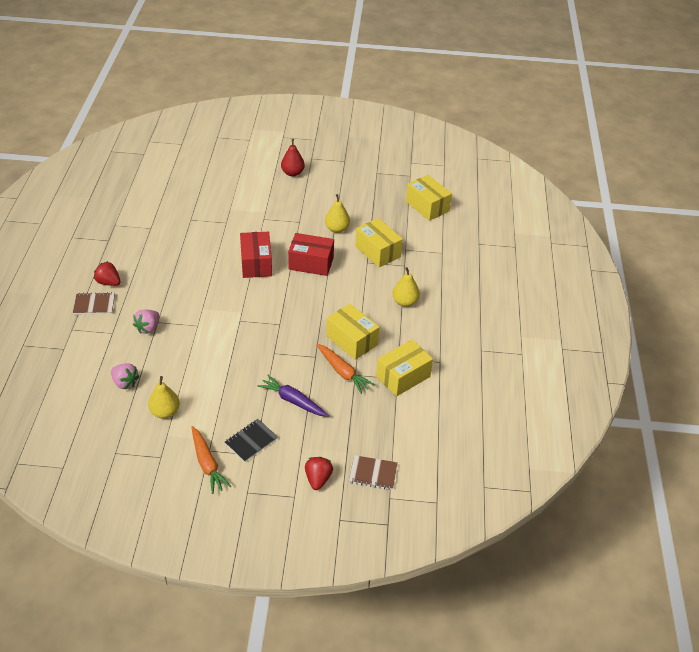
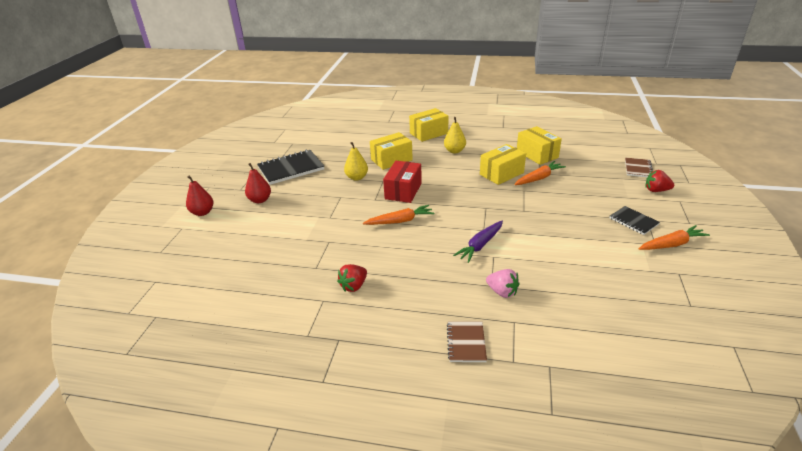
camera: 80 degrees left, 10 degrees down
red strawberry [94,261,121,286] -> red strawberry moved to [337,264,367,292]
pink strawberry [111,363,140,389] -> none
yellow pear [148,376,180,419] -> none
red box [240,232,272,278] -> orange carrot [363,205,434,225]
purple carrot [257,375,329,417] -> purple carrot moved to [453,220,503,263]
yellow box [406,175,452,221] -> yellow box moved to [409,108,448,142]
none -> red pear [186,176,214,216]
none -> black notebook [257,150,324,185]

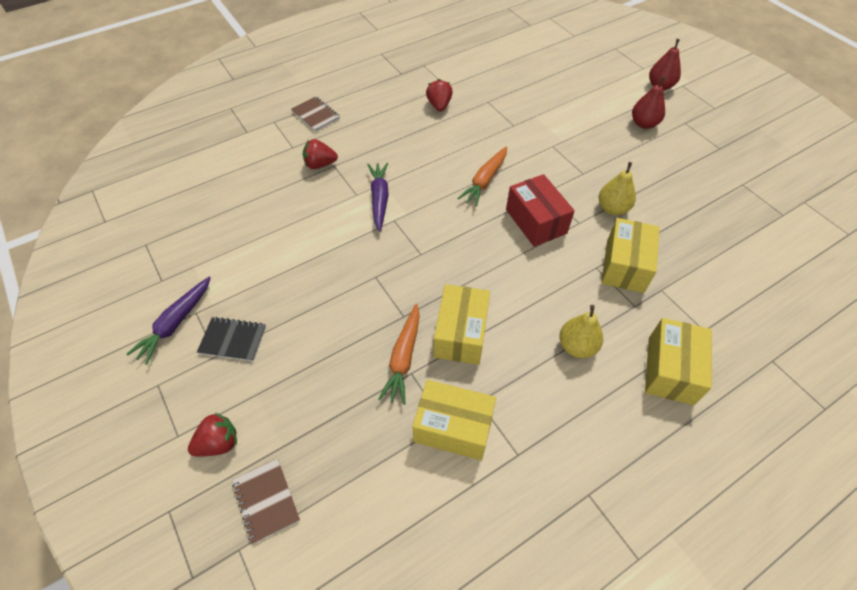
camera: 135 degrees right, 20 degrees up
black notebook [257,150,324,185] -> none
pink strawberry [486,269,520,298] -> red strawberry [303,139,338,169]
orange carrot [639,225,710,250] -> purple carrot [127,277,211,365]

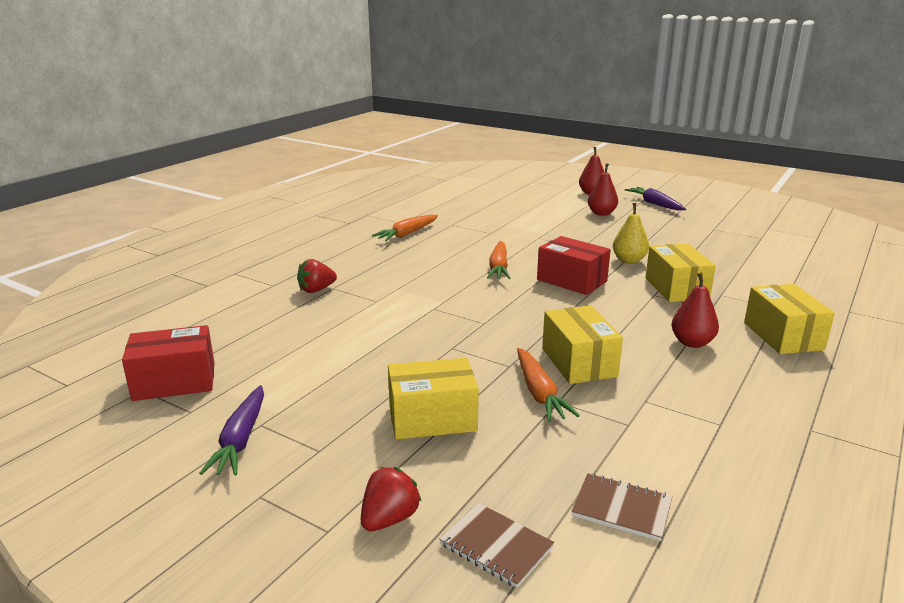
camera: 25 degrees left, 30 degrees down
black notebook [197,317,266,361] -> none
brown notebook [291,96,340,132] -> brown notebook moved to [572,473,672,541]
purple carrot [367,163,389,232] -> purple carrot moved to [625,187,686,210]
yellow box [412,380,496,460] -> yellow box moved to [388,358,479,440]
red strawberry [426,79,453,111] -> orange carrot [372,215,438,241]
yellow pear [559,305,603,358] -> red pear [671,273,719,348]
none -> red box [122,325,215,401]

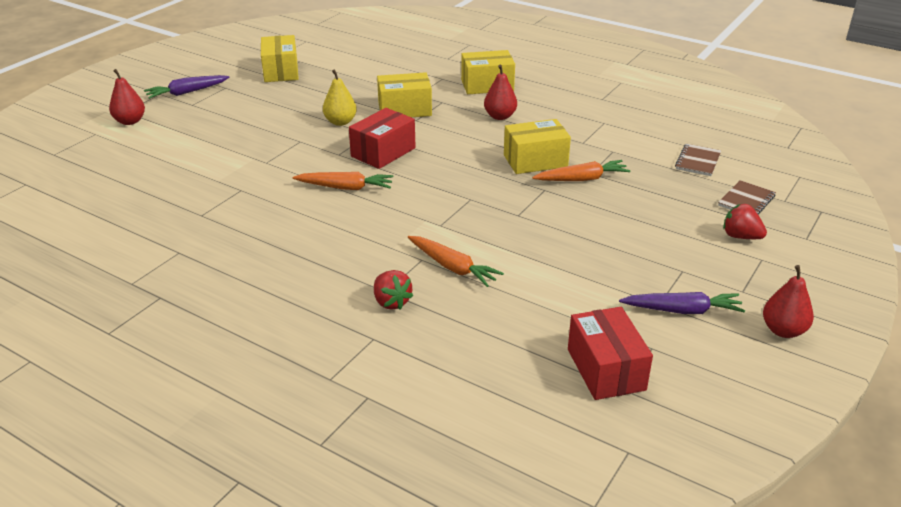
camera: 90 degrees left, 10 degrees up
orange carrot [372,215,438,241] -> orange carrot moved to [408,236,504,287]
yellow box [388,358,479,440] -> yellow box moved to [261,35,299,82]
red pear [588,164,618,216] -> red pear moved to [763,265,814,338]

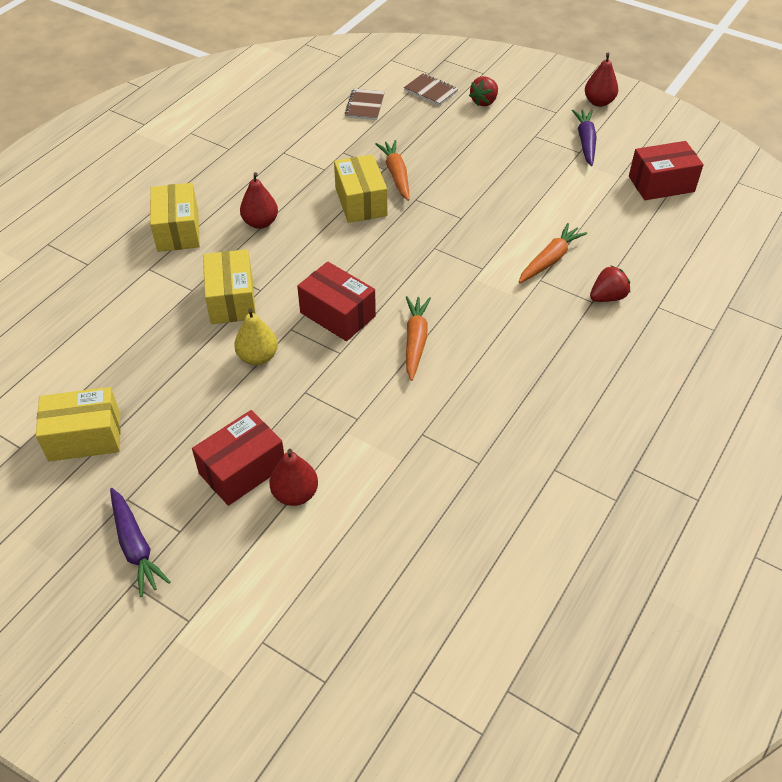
camera: 90 degrees left, 15 degrees up
red pear [109,69,145,125] -> red pear moved to [270,449,318,506]
brown notebook [675,144,721,176] -> brown notebook turned 75 degrees clockwise [345,89,385,120]
none -> red box [192,410,284,506]

